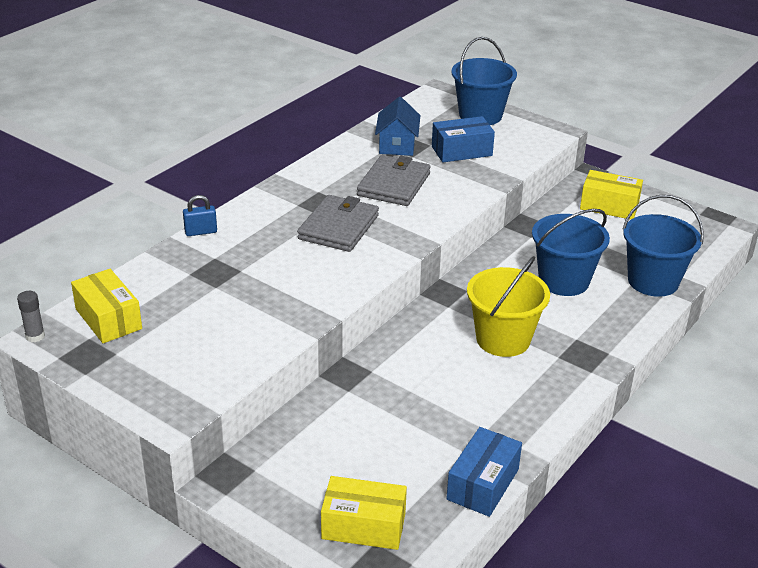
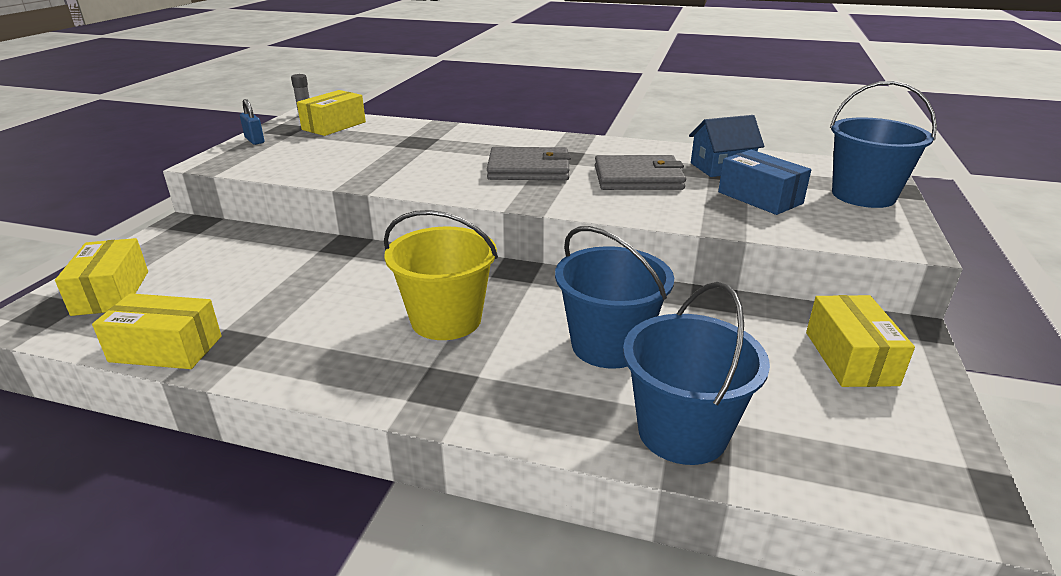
camera: 70 degrees right, 5 degrees down
blue padlock [183,195,217,236] -> blue padlock moved to [240,99,264,145]
blue box [446,427,522,517] -> yellow box [92,293,222,369]

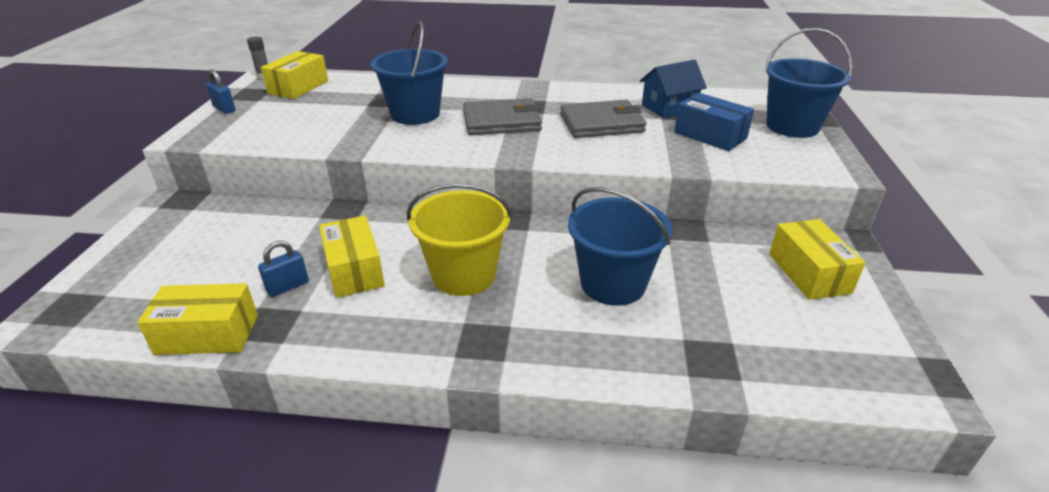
camera: 10 degrees left, 5 degrees up
yellow box [55,238,148,316] -> yellow box moved to [319,215,385,298]
blue bucket [623,282,770,465] -> blue bucket moved to [371,21,448,125]
none -> blue padlock [258,241,309,297]

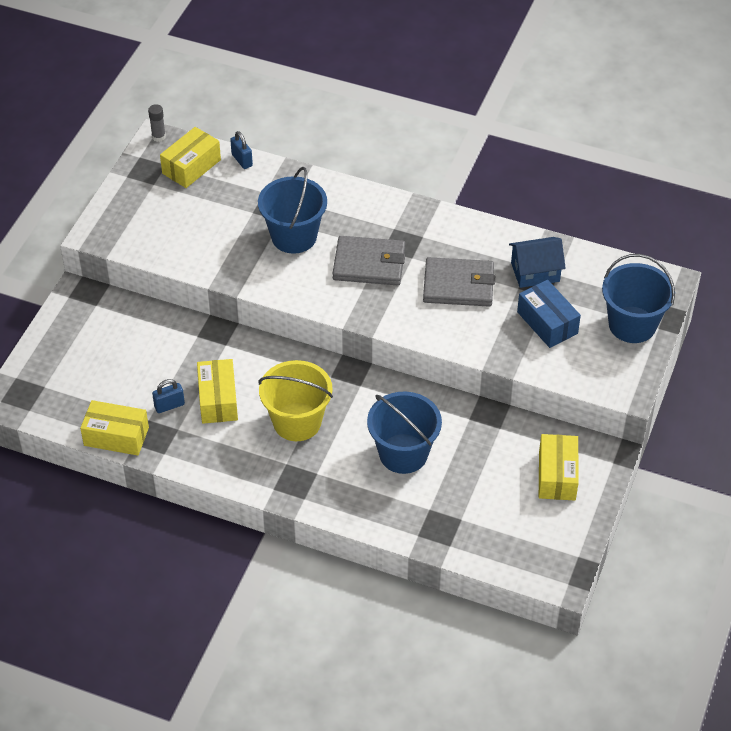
camera: 15 degrees right, 15 degrees up
blue padlock [206,69,236,114] -> blue padlock moved to [230,131,253,169]

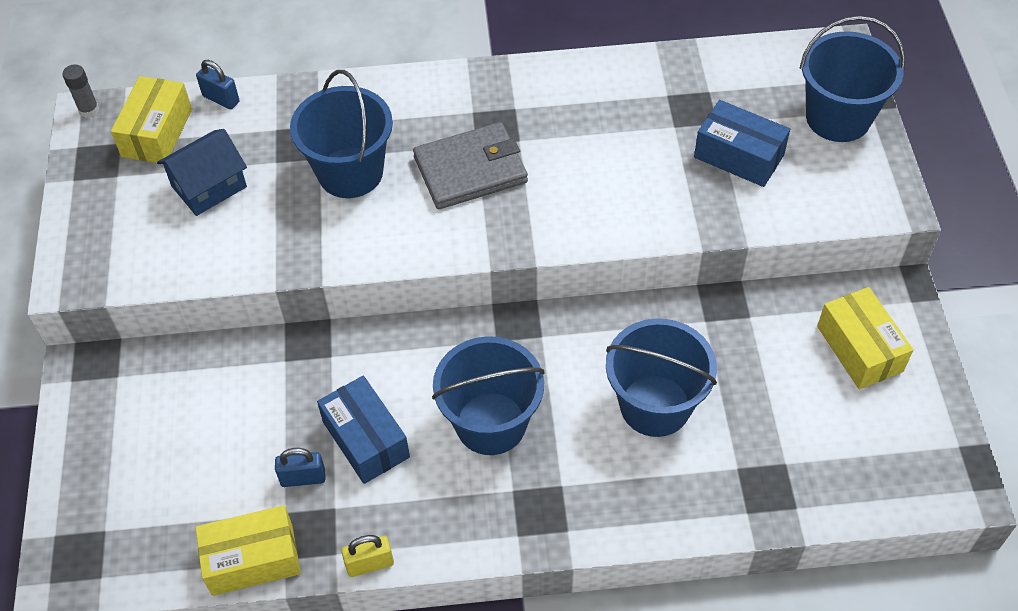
camera: 25 degrees left, 5 degrees up
blue padlock [152,379,185,413] -> blue padlock turned 45 degrees clockwise [275,448,325,487]
yellow box [197,359,238,424] -> blue box [317,376,410,484]
yellow bucket [258,360,333,441] -> blue bucket [432,336,545,455]
grey wallet [423,257,495,307] -> none
blue house [509,237,566,288] -> blue house moved to [157,129,247,216]
none -> yellow padlock [341,535,394,577]

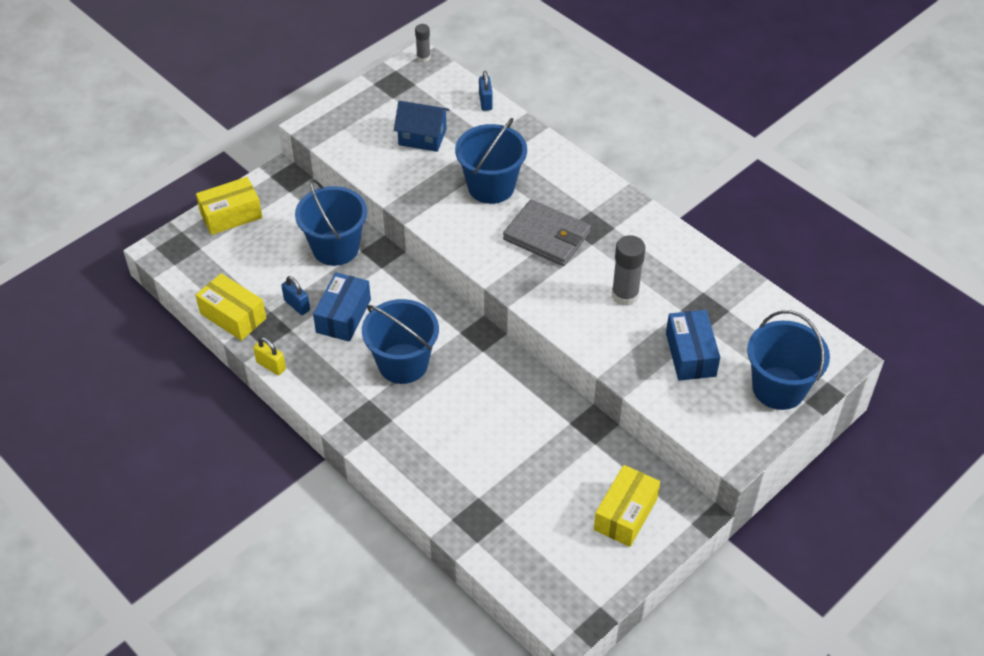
camera: 50 degrees right, 5 degrees down
yellow box [111,76,192,163] -> yellow box moved to [196,177,262,235]
blue bucket [606,318,717,437] -> blue bucket moved to [295,179,367,266]
none -> grey glue stick [612,235,645,306]

